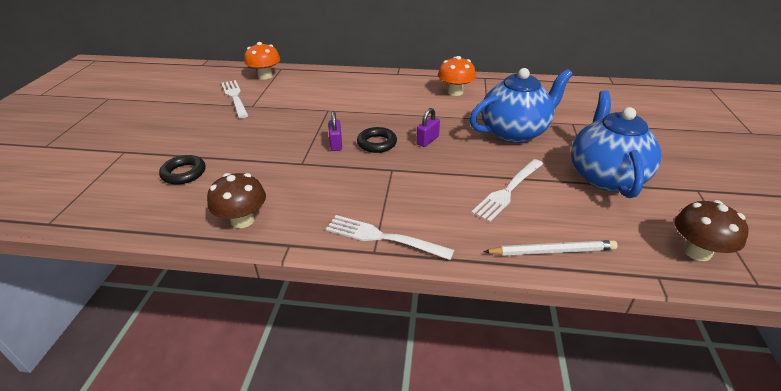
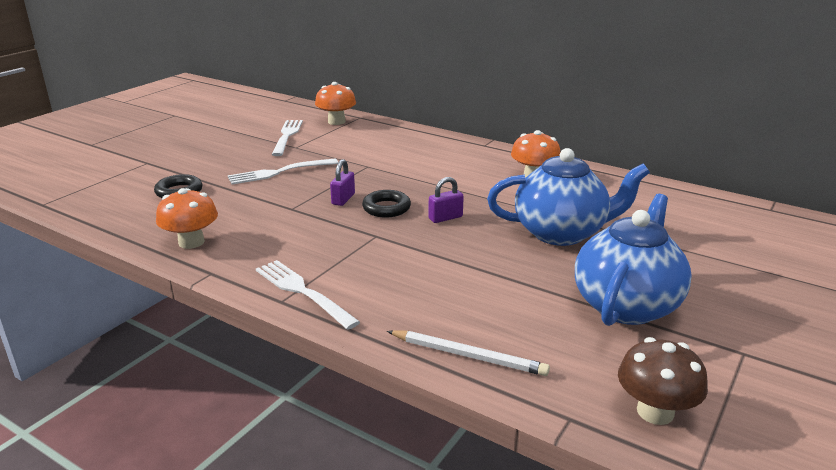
camera: 25 degrees right, 10 degrees down
brown mushroom [207,173,266,228] -> orange mushroom [156,188,218,249]
white fork [471,159,543,222] -> white fork moved to [228,159,338,184]

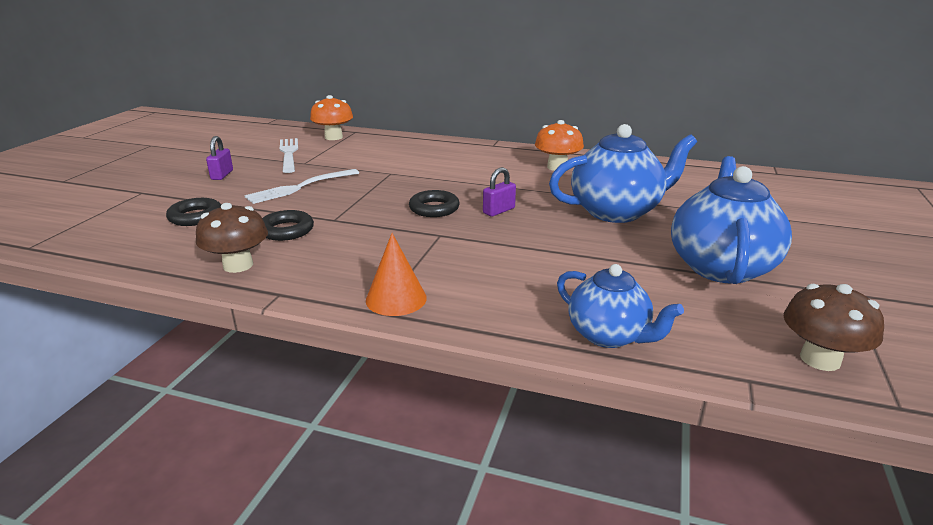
camera: 15 degrees left, 0 degrees up
orange mushroom [156,188,218,249] -> brown mushroom [196,203,268,273]
white fork [256,260,360,330] -> orange cone [366,233,427,316]
purple padlock [330,159,355,206] -> purple padlock moved to [206,136,233,180]
white pencil [387,330,550,376] -> blue teapot [557,264,684,348]
none -> black ring [262,210,314,241]

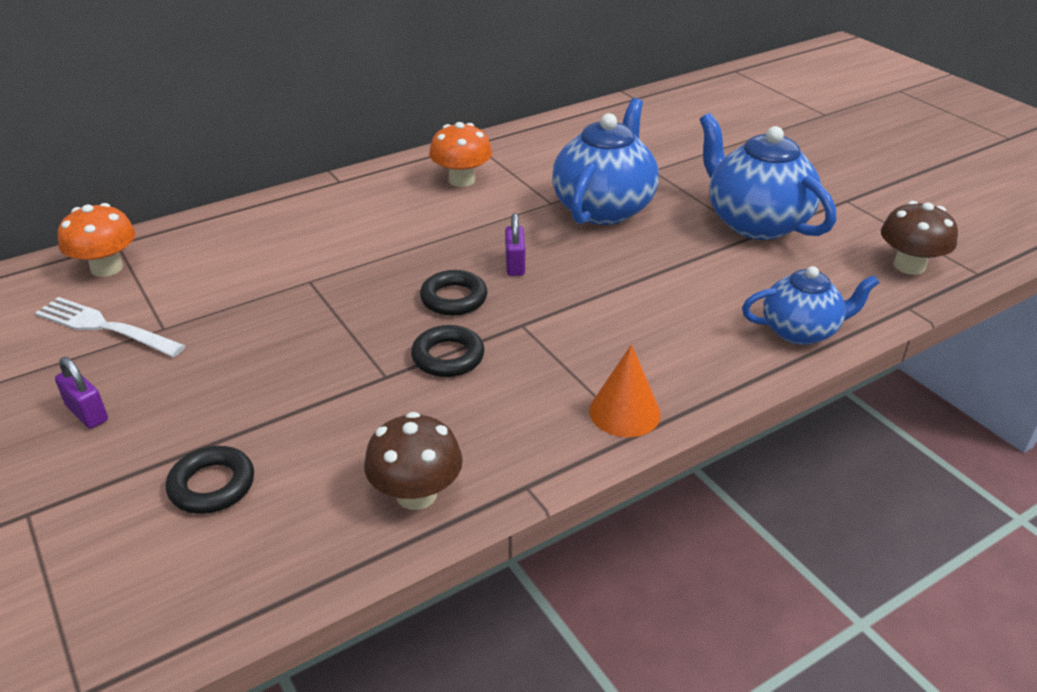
camera: 50 degrees left, 10 degrees up
white fork [244,169,359,204] -> none
black ring [262,210,314,241] -> black ring moved to [411,325,485,377]

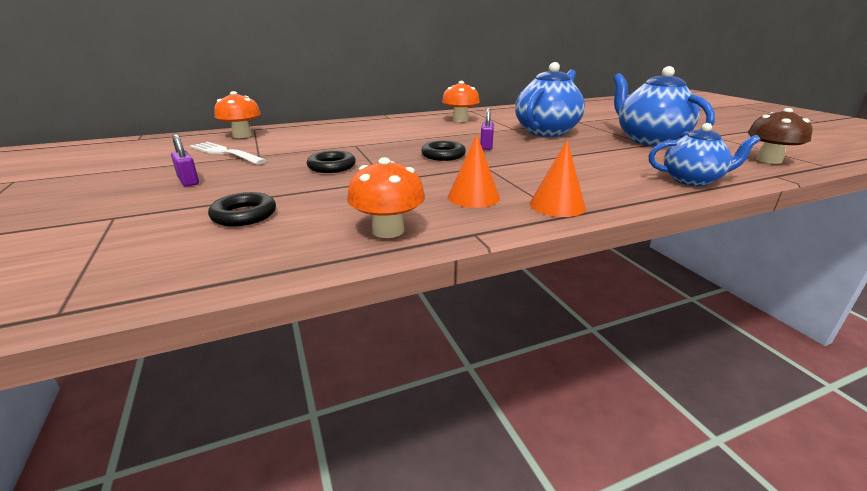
camera: 10 degrees right, 10 degrees down
brown mushroom [364,412,463,510] -> orange mushroom [347,157,425,238]
black ring [411,325,485,377] -> black ring moved to [307,150,356,173]
none -> orange cone [448,134,500,208]

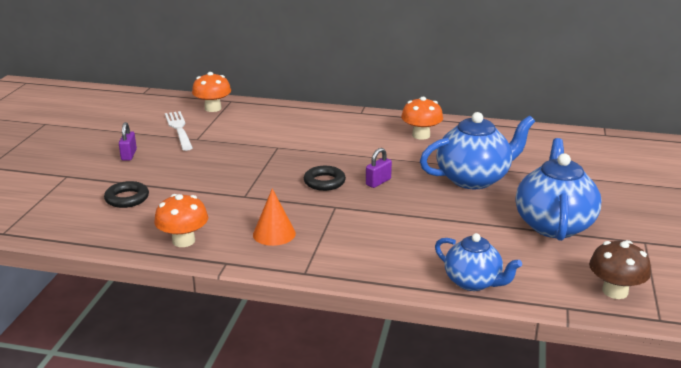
camera: 35 degrees right, 0 degrees up
black ring [307,150,356,173] -> none
orange cone [530,140,586,217] -> none

